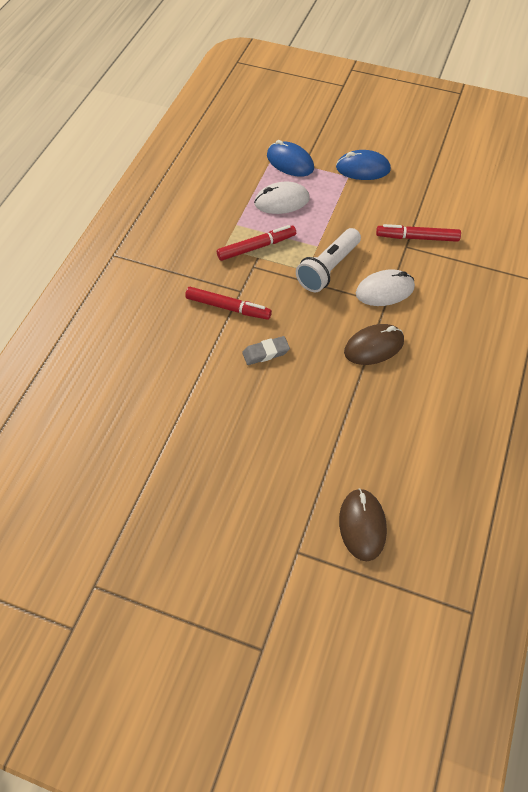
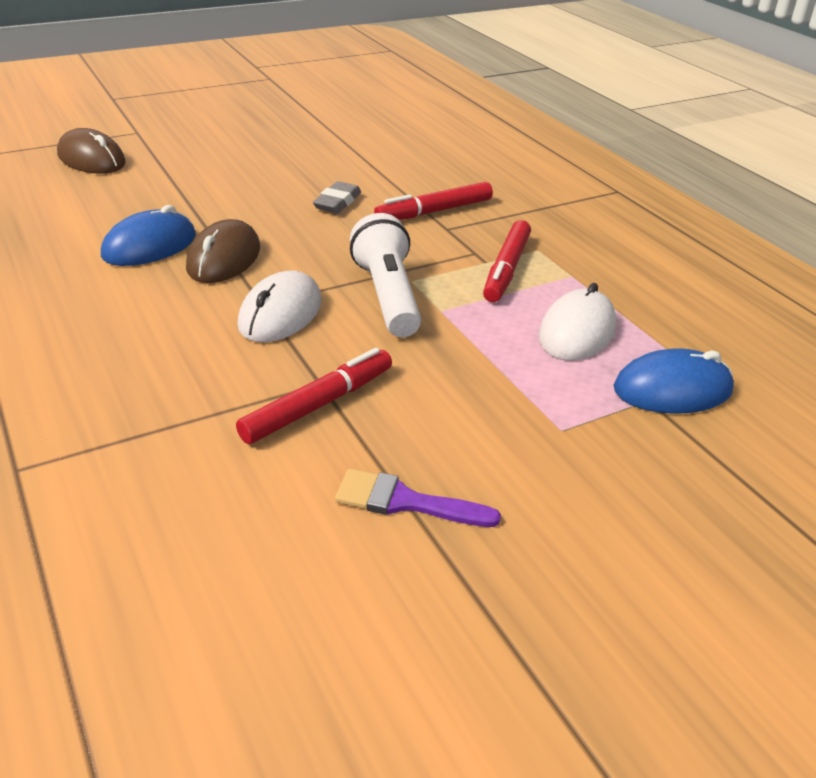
camera: 130 degrees right, 20 degrees down
blue mouse [336,150,391,180] -> blue mouse moved to [101,205,196,266]
none -> purple brush [335,469,501,527]

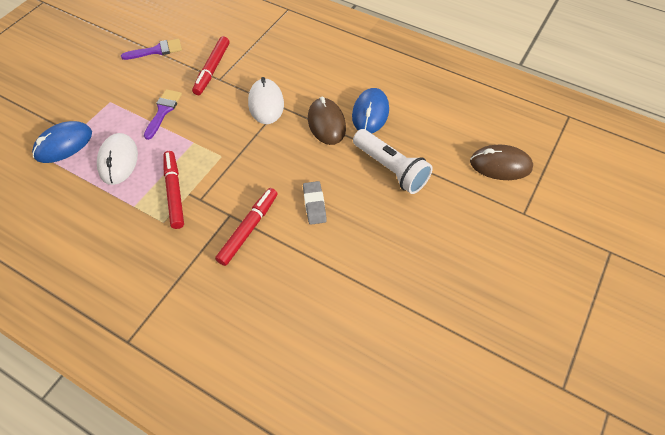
camera: 150 degrees right, 20 degrees up
white flashlight [350,213,421,337] -> white flashlight moved to [353,129,433,194]
none -> purple brush [144,89,182,140]

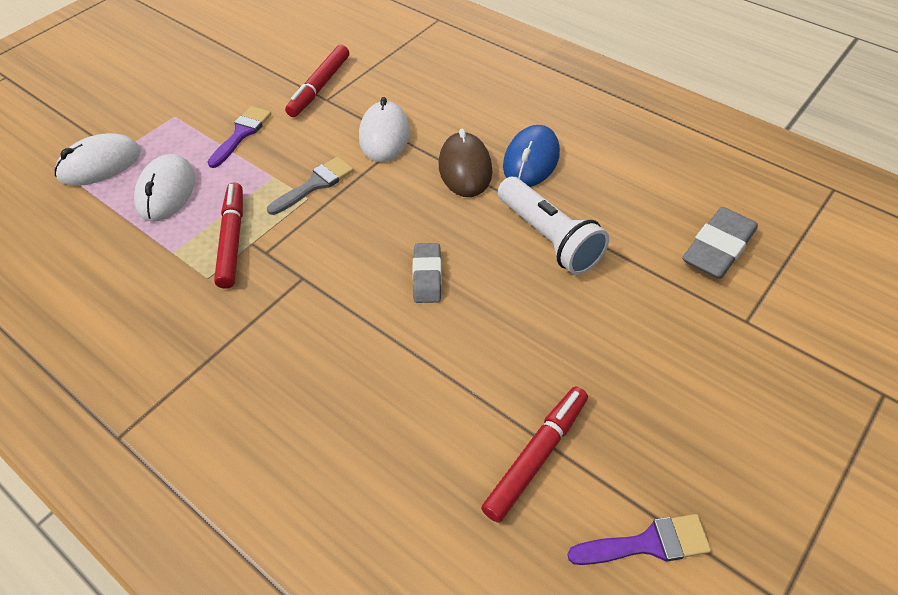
camera: 10 degrees right, 5 degrees down
blue mouse [32,121,92,163] -> white mouse [55,133,141,186]
purple brush [121,39,182,60] -> purple brush moved to [567,514,711,565]
red marker [215,188,278,266] -> red marker moved to [481,386,588,523]
brown mouse [470,145,533,180] -> grey eraser [682,207,758,279]
none -> grey brush [267,156,354,215]

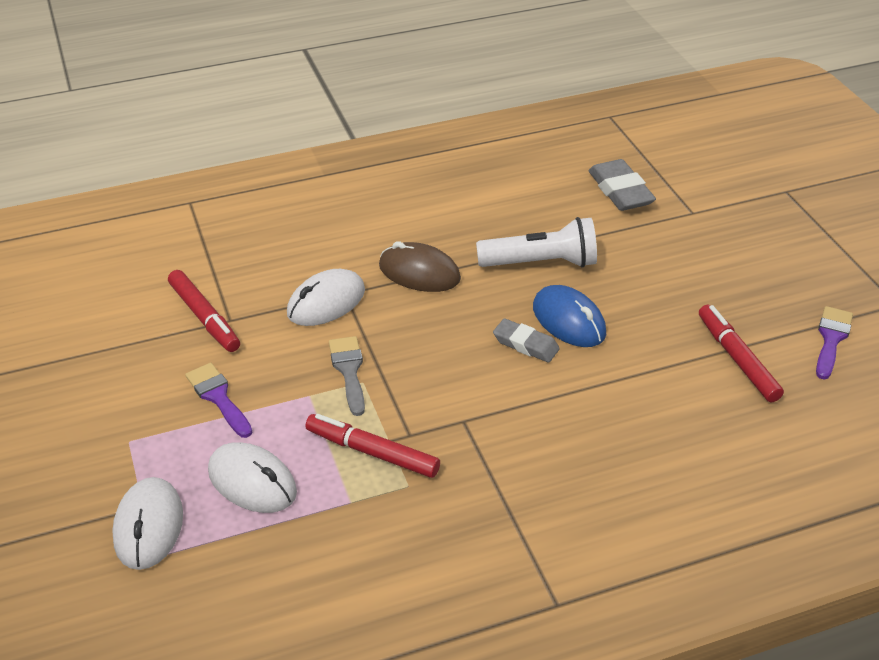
camera: 60 degrees left, 10 degrees down
white mouse [359,97,410,162] -> white mouse turned 75 degrees counterclockwise [287,269,365,326]
blue mouse [503,125,560,187] -> blue mouse moved to [533,285,606,347]

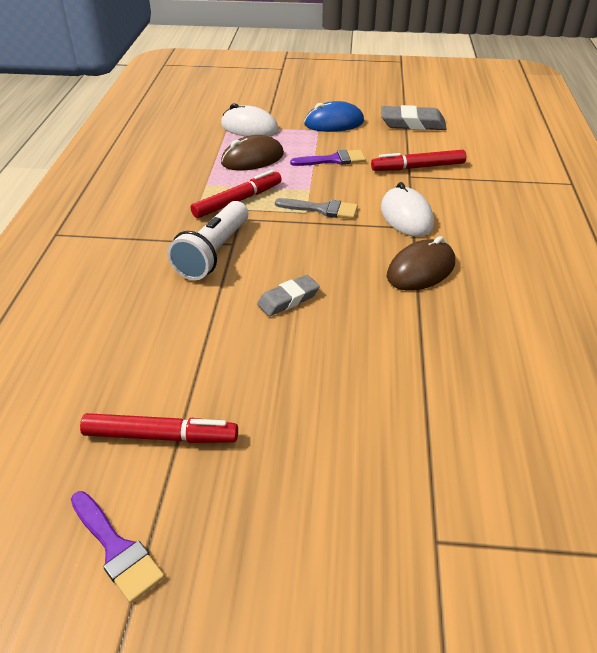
camera: 115 degrees right, 0 degrees up
white mouse [208,442,297,513] -> brown mouse [221,135,284,171]
white flashlight [476,217,597,268] -> white flashlight moved to [167,201,248,280]
blue mouse [533,285,606,347] -> blue mouse moved to [304,101,364,132]
grey eraser [588,159,656,211] -> grey eraser moved to [381,105,447,130]

